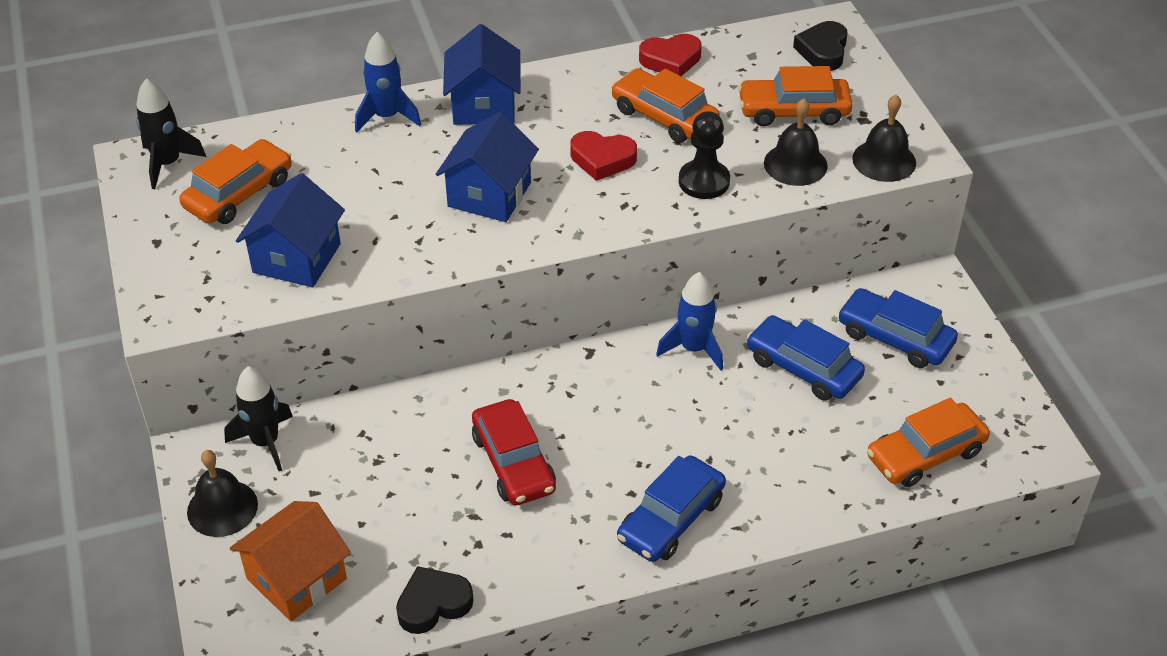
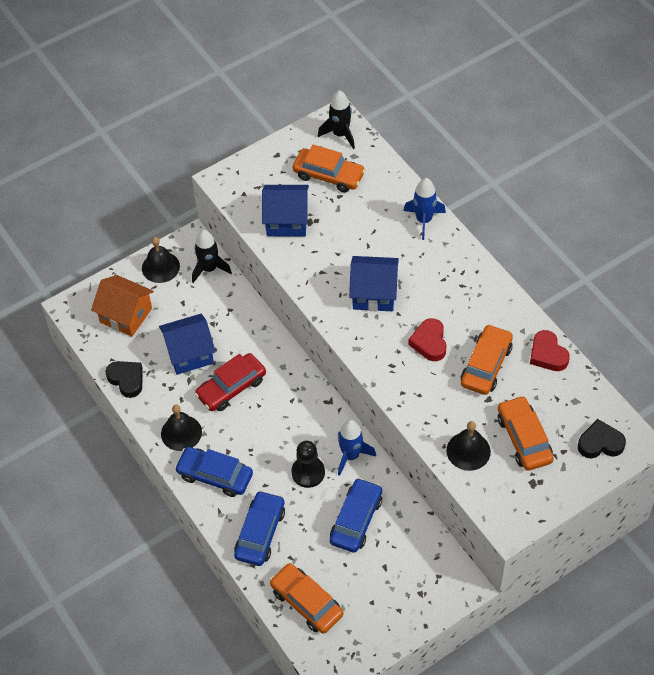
camera: 75 degrees right, 10 degrees up
blue house [443,24,521,125] -> blue house moved to [159,314,216,375]
black pawn [679,111,730,199] -> black pawn moved to [291,441,325,488]
blue car [838,288,958,368] -> blue car moved to [234,490,285,566]
black bell [852,95,916,182] -> black bell moved to [161,405,202,451]

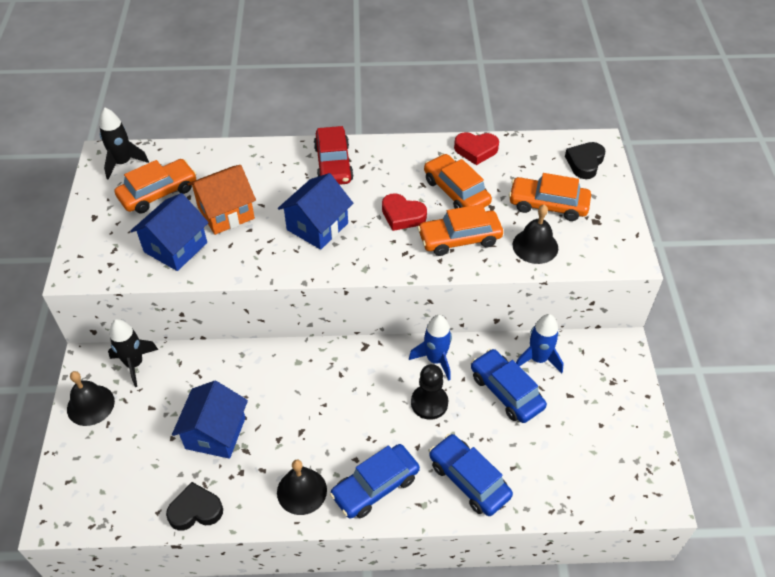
camera: 60 degrees left, 5 degrees down
orange house [91,275,154,337] -> orange house moved to [188,165,256,235]
red car [195,353,266,411] -> red car moved to [314,126,354,185]
orange car [270,563,344,634] -> orange car moved to [417,204,503,256]
blue rocket [403,178,446,240] -> blue rocket moved to [516,314,564,374]

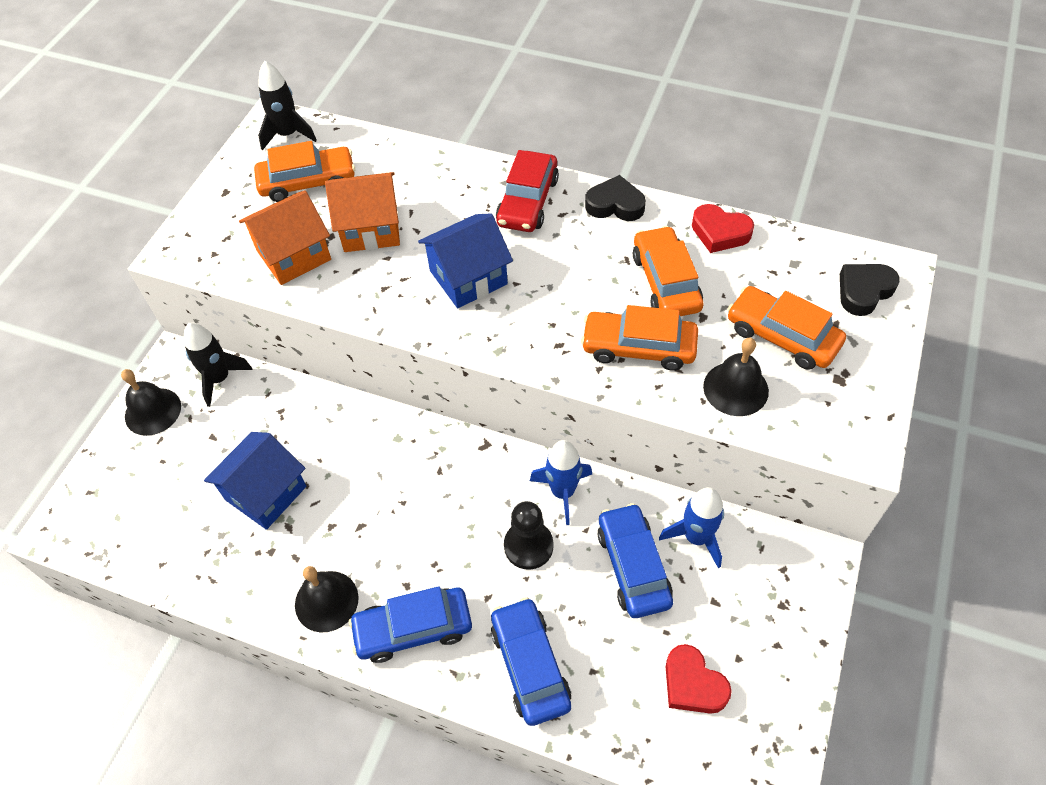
camera: 25 degrees right, 5 degrees up
blue house [130,193,209,271] -> orange house [239,190,331,285]
black heart [166,482,223,531] -> black heart moved to [585,175,646,221]
red heart [382,193,427,231] -> red heart moved to [666,644,732,714]

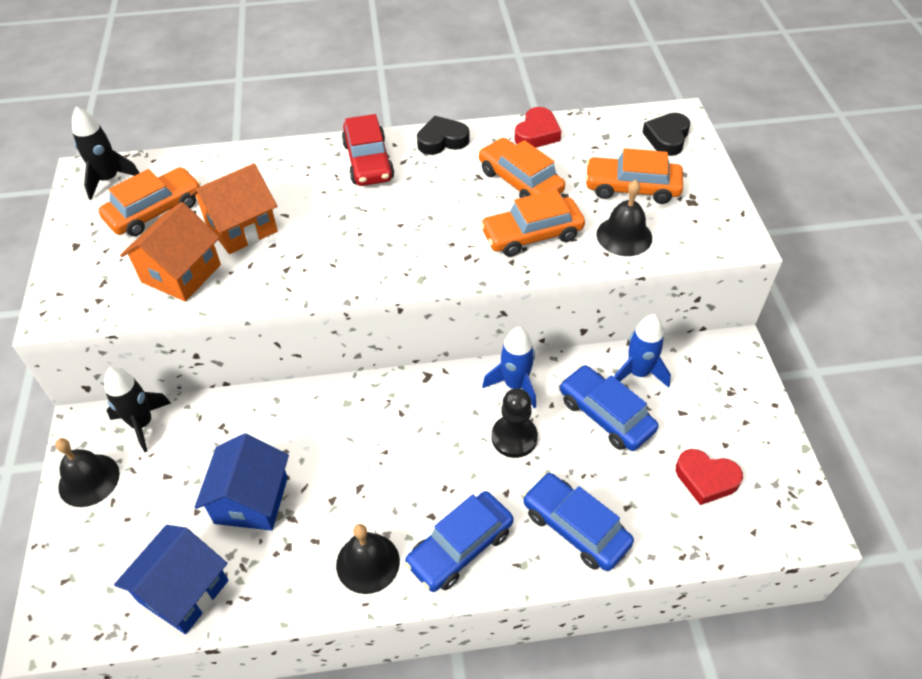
camera: 30 degrees left, 5 degrees down
blue house [418,213,513,308] -> blue house moved to [114,525,228,634]
red heart [692,204,754,253] -> red heart turned 60 degrees counterclockwise [514,107,561,148]

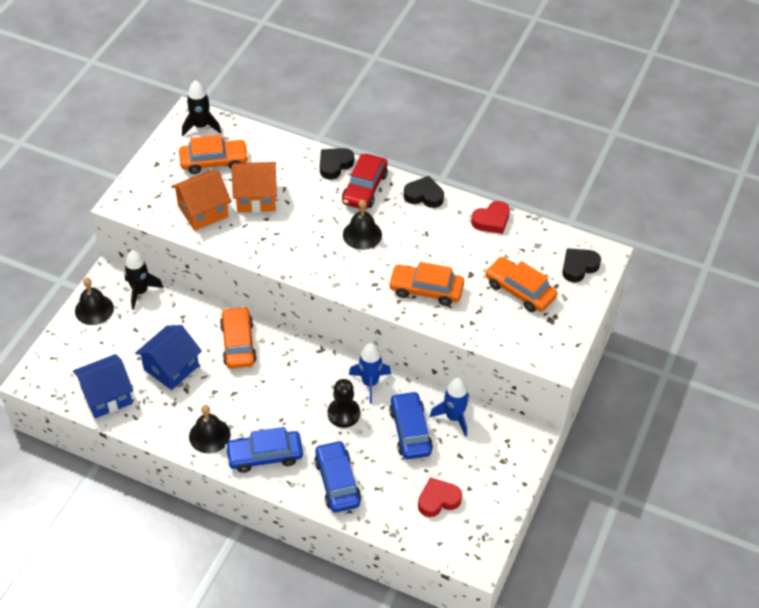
camera: 30 degrees right, 0 degrees up
orange car [479,138,565,198] -> orange car moved to [220,306,257,369]
black bell [596,180,652,256] -> black bell moved to [343,200,382,250]
red heart [676,449,743,505] -> red heart turned 105 degrees clockwise [418,477,462,517]
none -> black heart [320,148,354,180]

